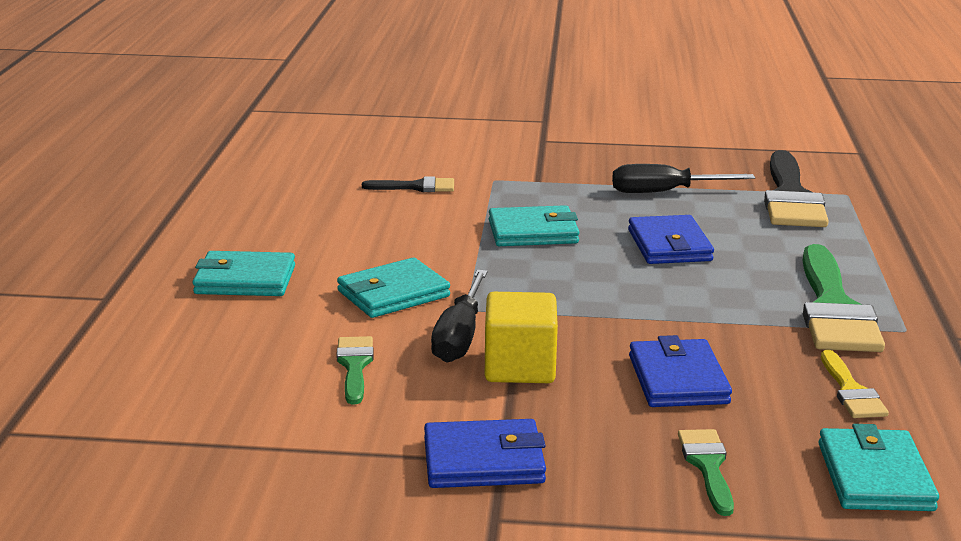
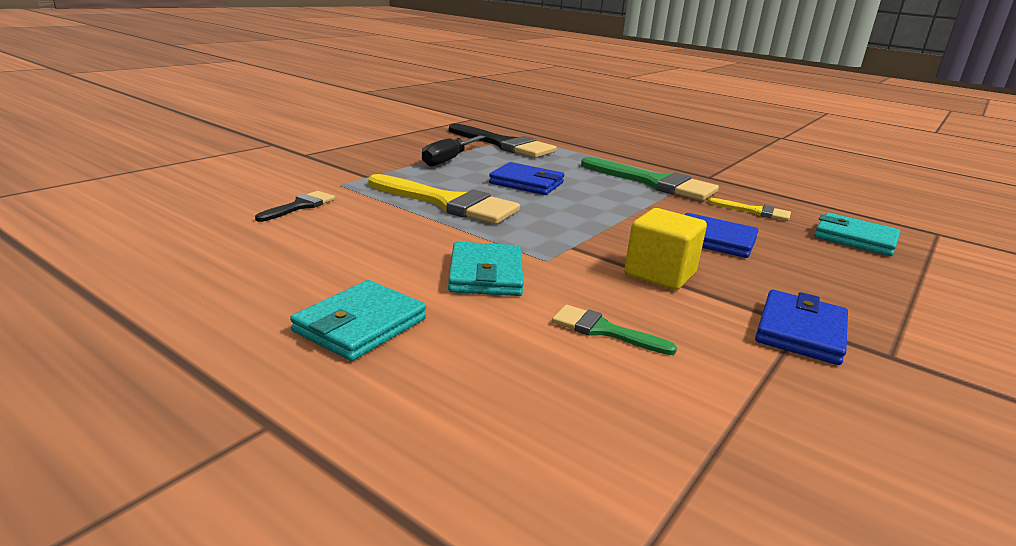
camera: 60 degrees left, 0 degrees up
black screwdriver [431,270,488,363] -> none
turquoise wallet [489,205,579,246] -> yellow brush [368,174,520,224]
green brush [678,429,734,516] -> none

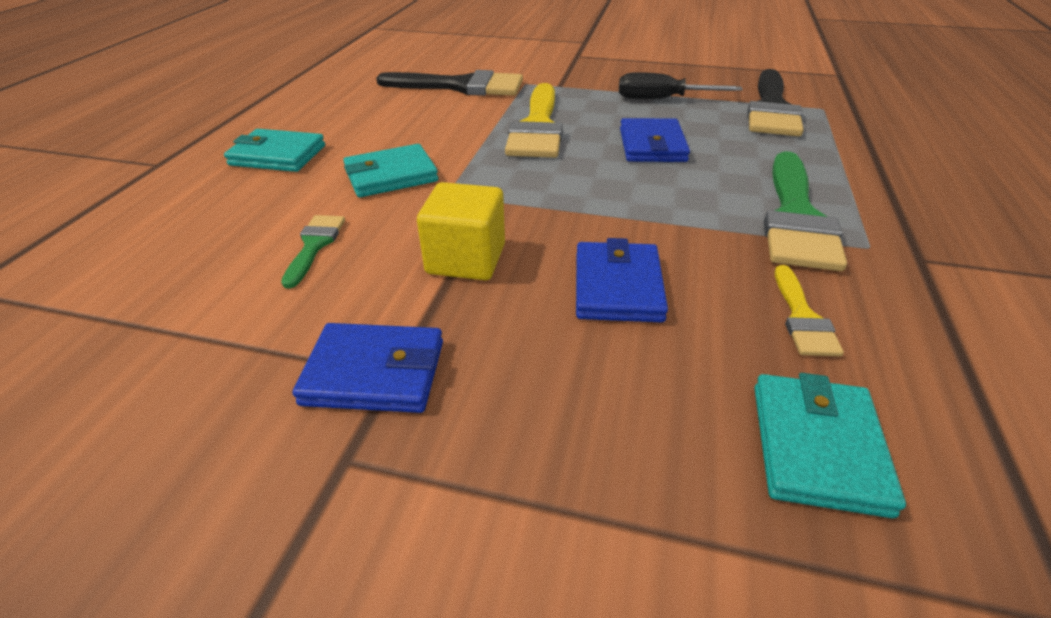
camera: 70 degrees right, 15 degrees up
black brush [255,191,335,222] -> black brush [376,70,523,96], size x1.98

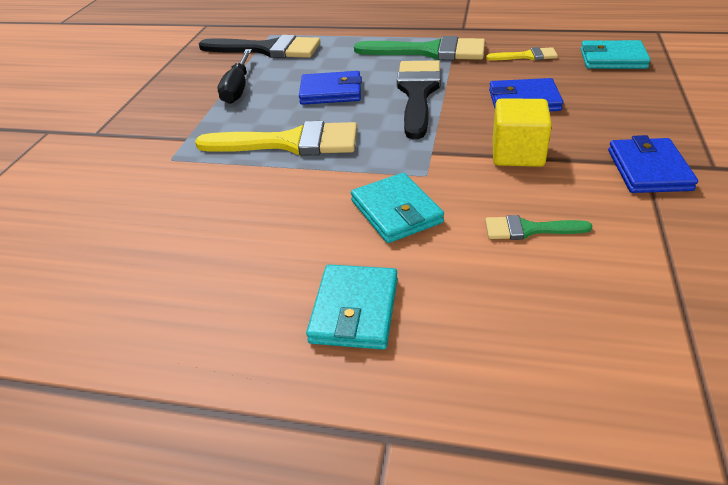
camera: 90 degrees left, 0 degrees up
black brush [376,70,523,96] -> black brush moved to [397,60,441,139]

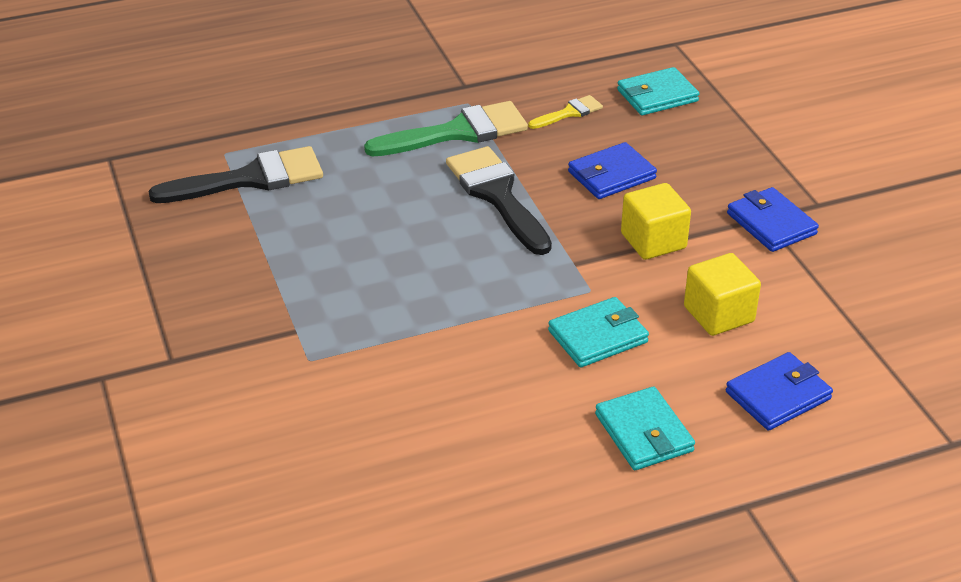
camera: 35 degrees left, 0 degrees up
yellow brush [195,121,357,156] -> none
black screwdriver [218,49,252,104] -> none
blue wallet [299,71,362,105] -> blue wallet moved to [726,352,833,431]
turquoise wallet [351,173,444,243] -> turquoise wallet turned 60 degrees counterclockwise [548,297,649,368]
green brush [485,215,593,240] -> yellow cube [684,253,761,336]

